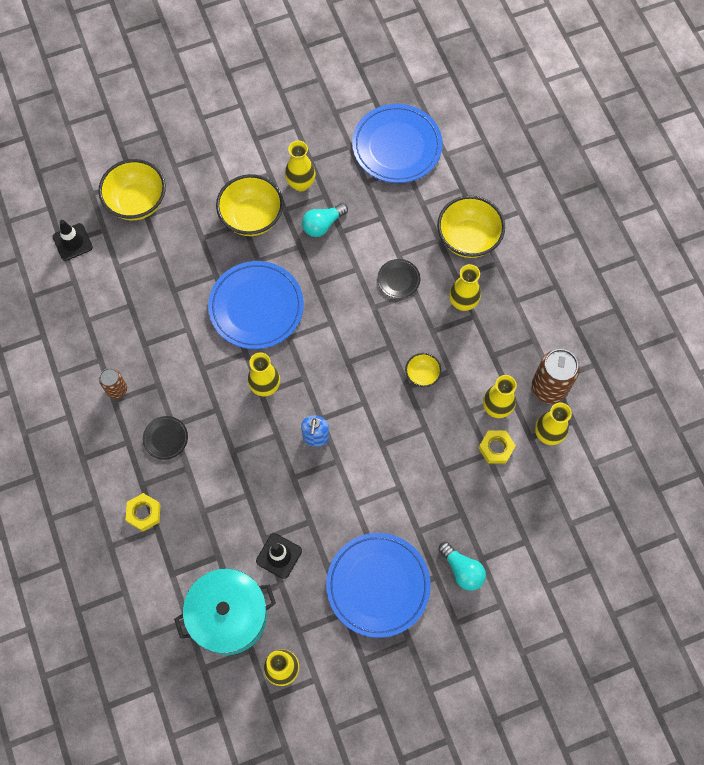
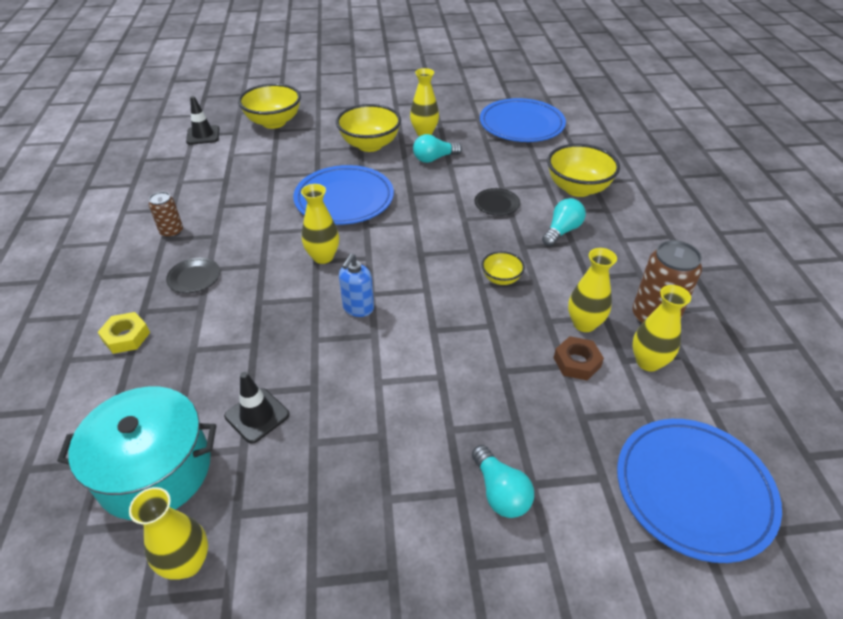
camera: 15 degrees right, 25 degrees down
blue plate [326,533,431,638] -> blue plate moved to [617,419,782,563]
yellow vase [449,264,481,311] -> turquoise light bulb [542,198,586,246]
yellow nut [478,430,516,464] -> brown nut [554,336,604,380]

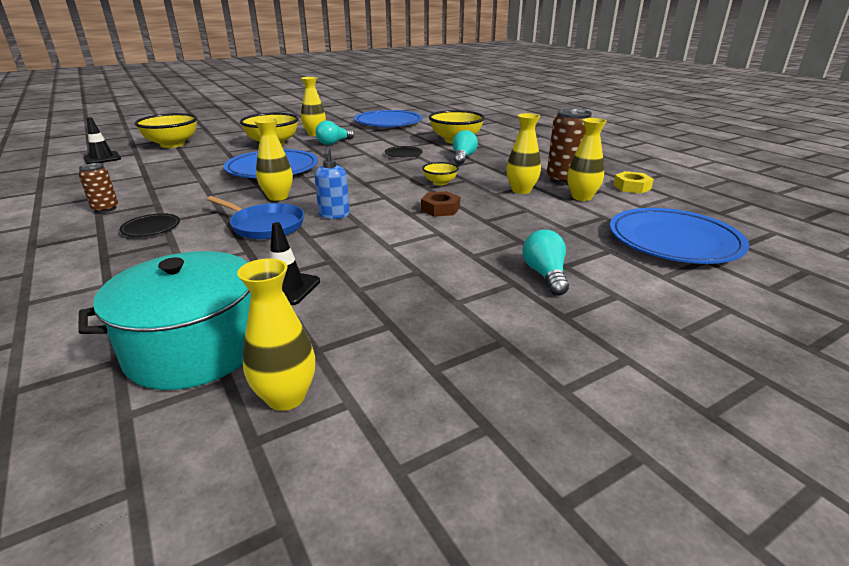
camera: 25 degrees left, 15 degrees down
yellow nut [98,312,150,354] -> yellow nut moved to [613,171,654,194]
turquoise light bulb [472,445,534,518] -> turquoise light bulb turned 135 degrees counterclockwise [523,229,569,296]
brown nut [554,336,604,380] -> brown nut moved to [421,191,460,217]
none -> blue pan [207,196,304,239]

